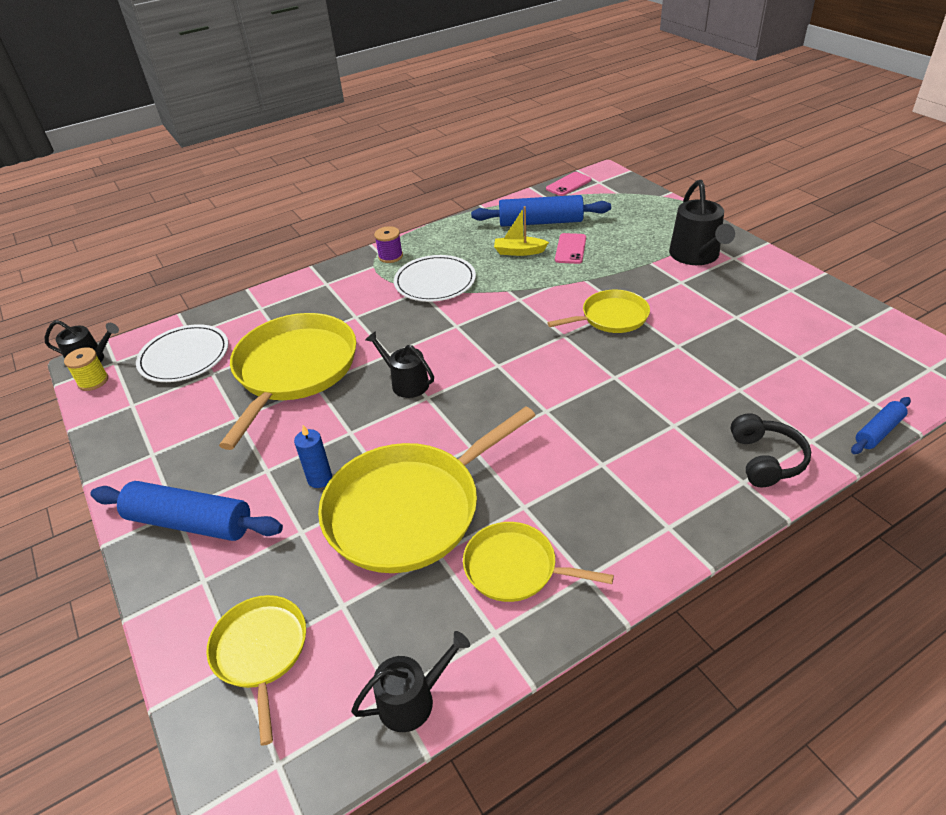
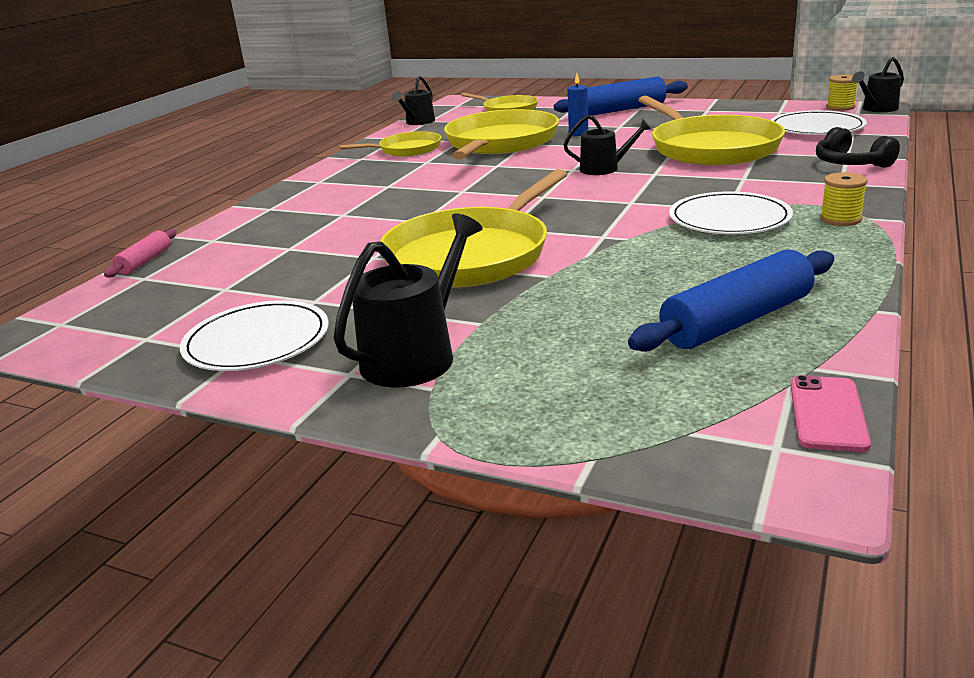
camera: 145 degrees right, 15 degrees down
purple spool [374,226,403,263] -> yellow spool [820,172,868,226]
yellow boat [494,206,549,256] -> none
yellow pan [547,290,650,333] -> yellow pan [380,169,567,288], size x1.83
pink phone [555,233,586,264] -> none
black watering can [669,180,735,265] -> black watering can turned 75 degrees clockwise [333,213,483,388]
black headphones [731,413,811,487] -> black headphones moved to [816,127,900,168]
blue rolling pin [851,397,911,454] -> pink rolling pin [104,229,177,278]
none -> white plate [180,300,328,371]

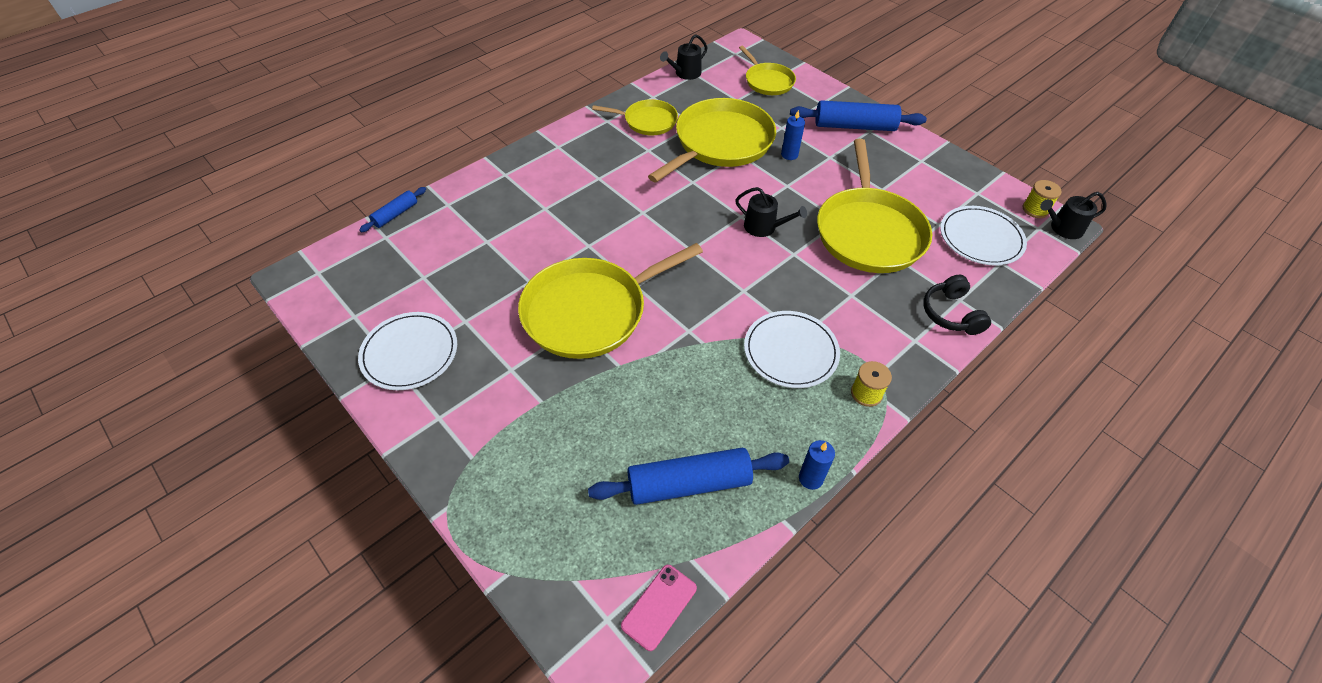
camera: 20 degrees right, 25 degrees up
pink rolling pin [104,229,177,278] -> blue rolling pin [359,187,426,232]
black watering can [333,213,483,388] -> none
none -> blue candle [799,440,835,490]

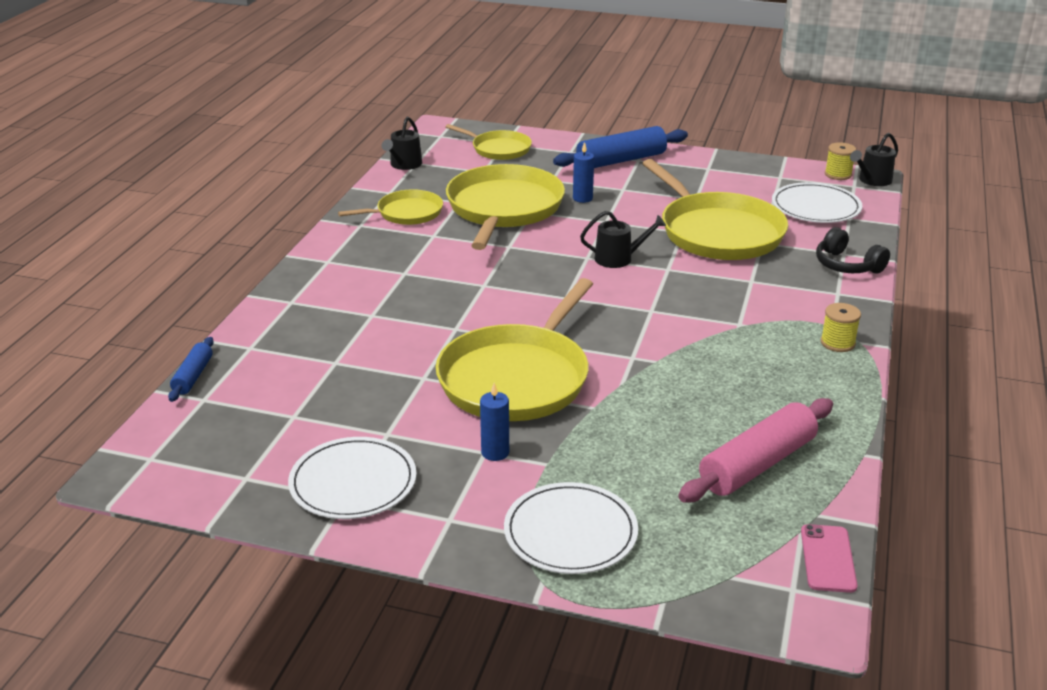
camera: 30 degrees left, 20 degrees down
blue rolling pin [588,447,789,505] -> pink rolling pin [678,398,833,503]
white plate [744,311,840,388] -> white plate moved to [504,482,638,574]
blue candle [799,440,835,490] -> blue candle moved to [480,383,509,461]

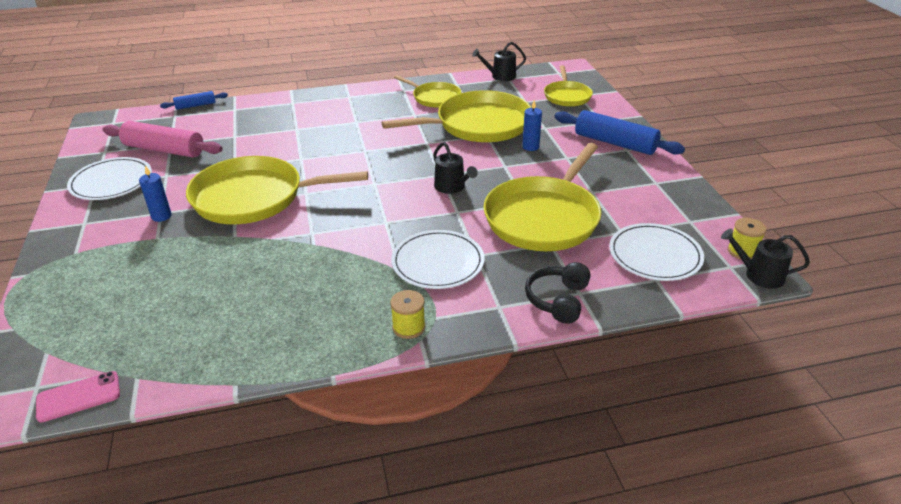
camera: 60 degrees right, 5 degrees up
white plate [504,482,638,574] -> white plate moved to [391,230,484,289]
pink rolling pin [678,398,833,503] -> pink rolling pin moved to [103,121,223,158]

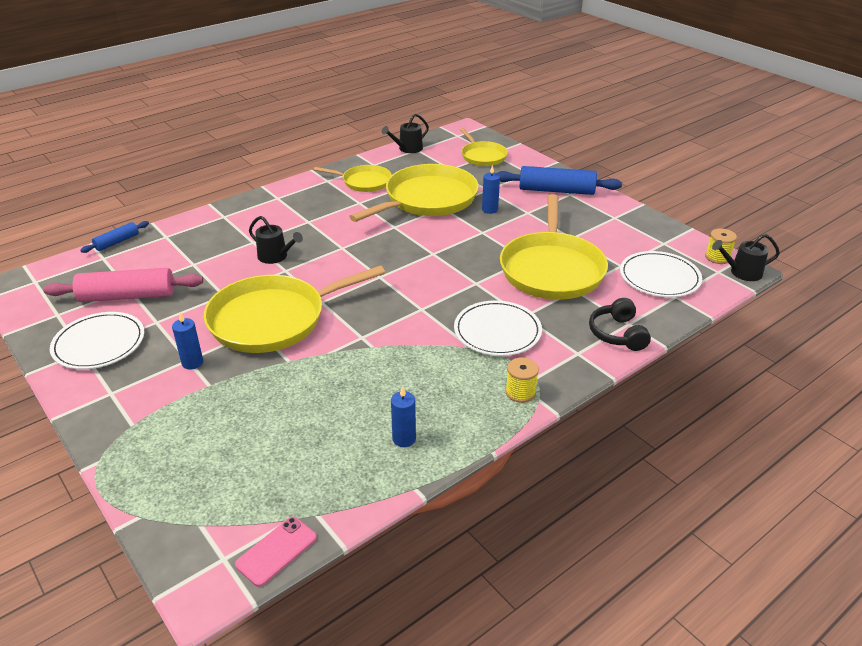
camera: 25 degrees left, 0 degrees up
black watering can [433,142,478,194] -> black watering can moved to [249,216,303,264]
none -> blue candle [391,386,416,447]

